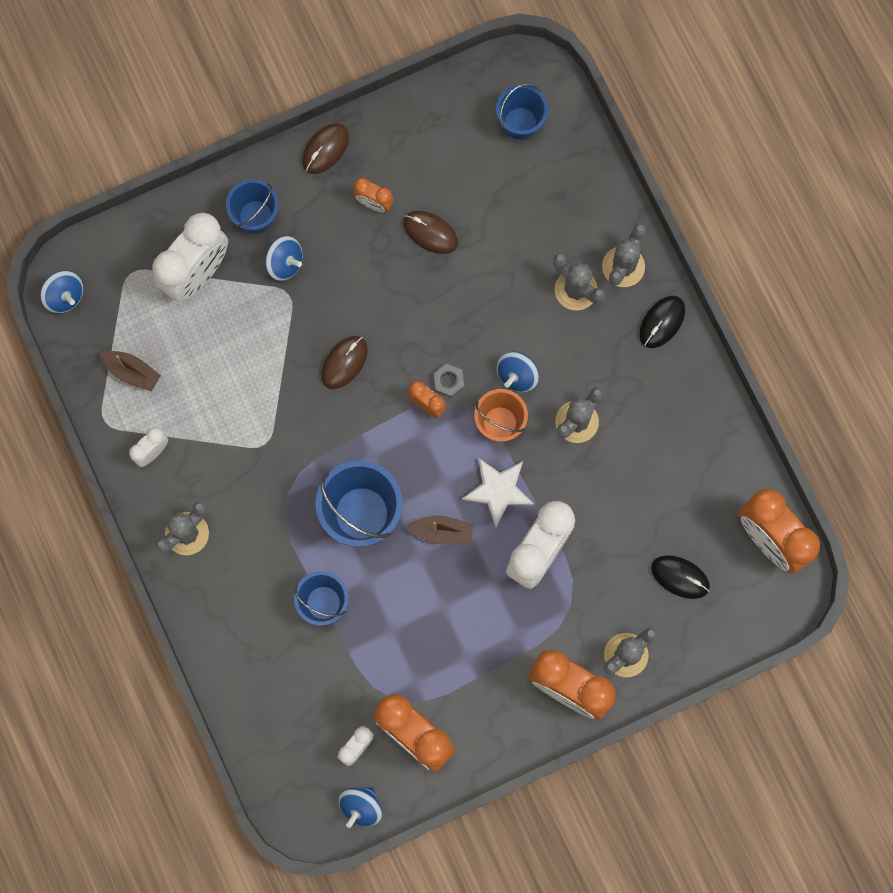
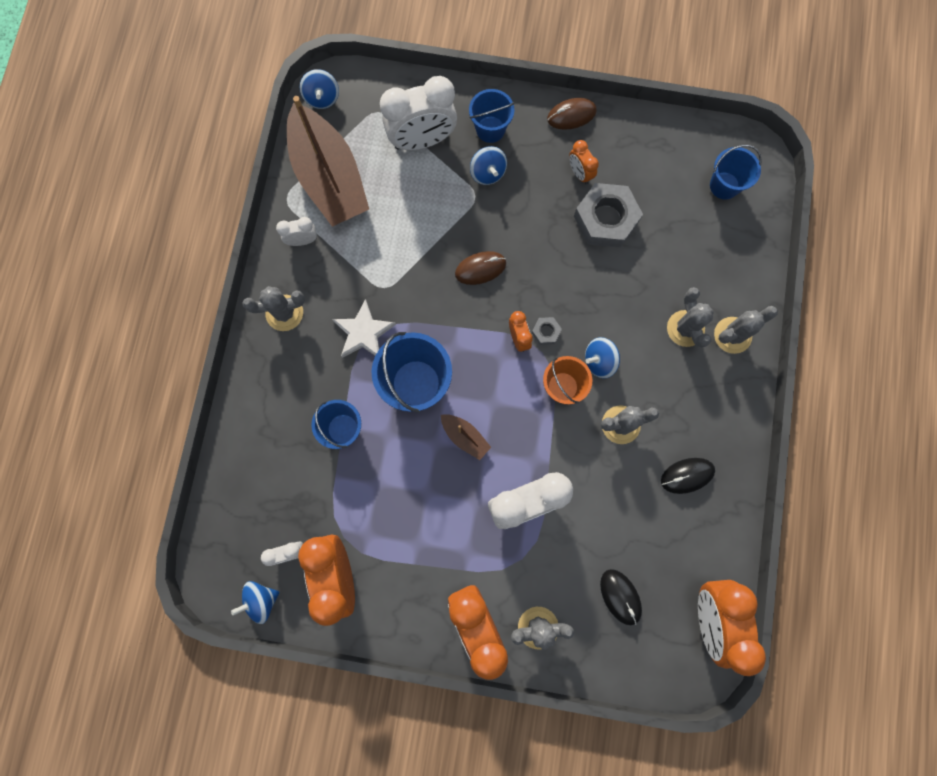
camera: 35 degrees right, 0 degrees up
brown boat [100,351,161,392] -> brown boat [287,96,369,227], size x2.45
brown mouse [403,211,458,254] -> grey nut [574,183,643,248]
white star [462,458,534,528] -> white star moved to [332,299,396,358]
black mouse [639,296,685,348] -> black mouse moved to [661,458,715,494]

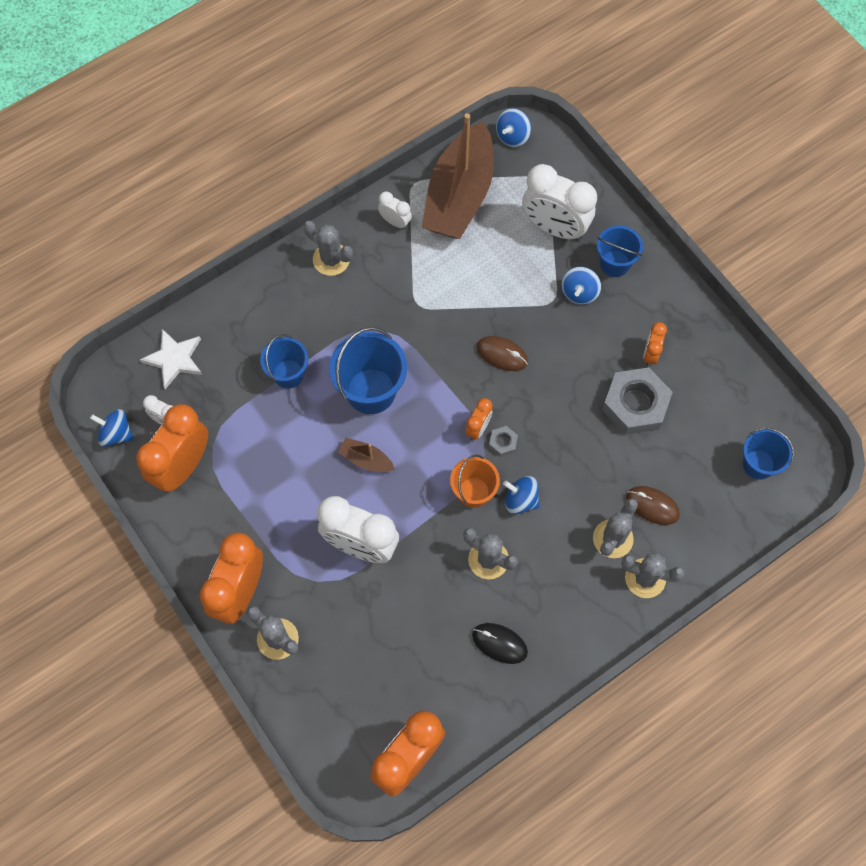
camera: 45 degrees right, 10 degrees down
white star [332,299,396,358] -> white star moved to [140,329,202,389]
brown boat [441,414,491,460] -> brown boat turned 120 degrees clockwise [338,438,395,472]
brown mouse [547,98,597,130] -> brown mouse moved to [626,486,680,525]
black mouse [600,569,642,625] -> none

